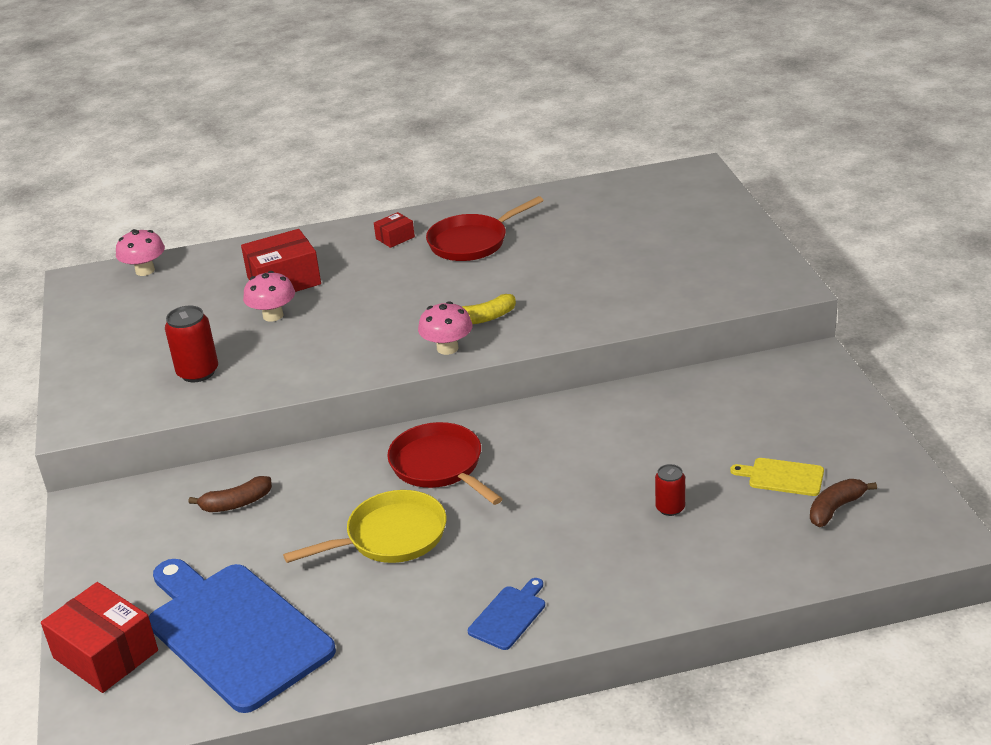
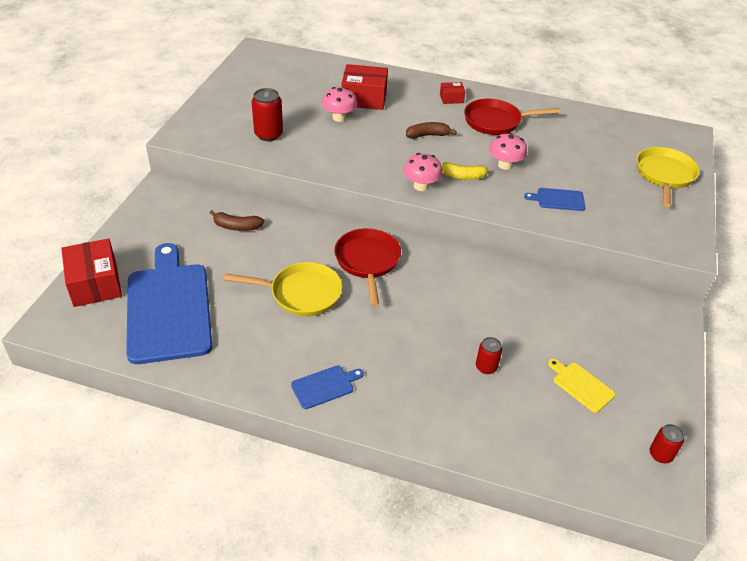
camera: 25 degrees right, 10 degrees up
pink mushroom [116,229,165,276] -> pink mushroom moved to [489,132,527,170]
brown banana [810,479,877,527] -> brown banana moved to [406,122,457,139]
none -> blue cutting board [524,188,586,211]
none -> yellow pan [637,147,700,207]
none -> red can [650,424,684,463]

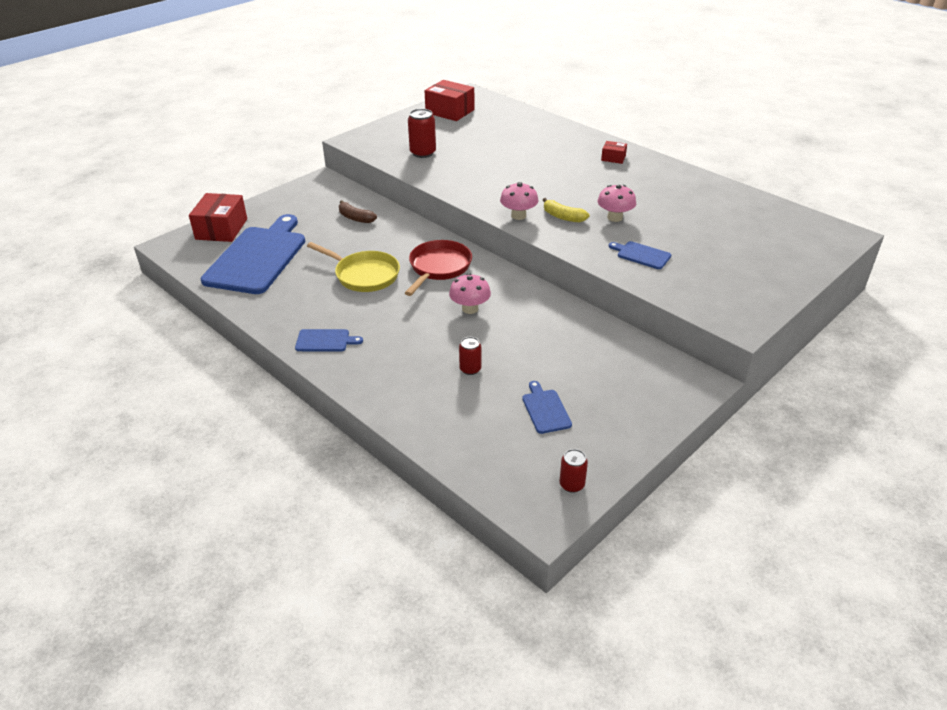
camera: 30 degrees right, 5 degrees down
pink mushroom [322,87,357,122] -> pink mushroom moved to [449,273,491,314]
red box [342,64,388,110] -> red box moved to [425,80,474,121]
brown banana [406,122,457,139] -> none
red pan [464,98,560,135] -> none
yellow cutting board [548,359,616,413] -> blue cutting board [522,381,572,434]
yellow pan [637,147,700,207] -> none

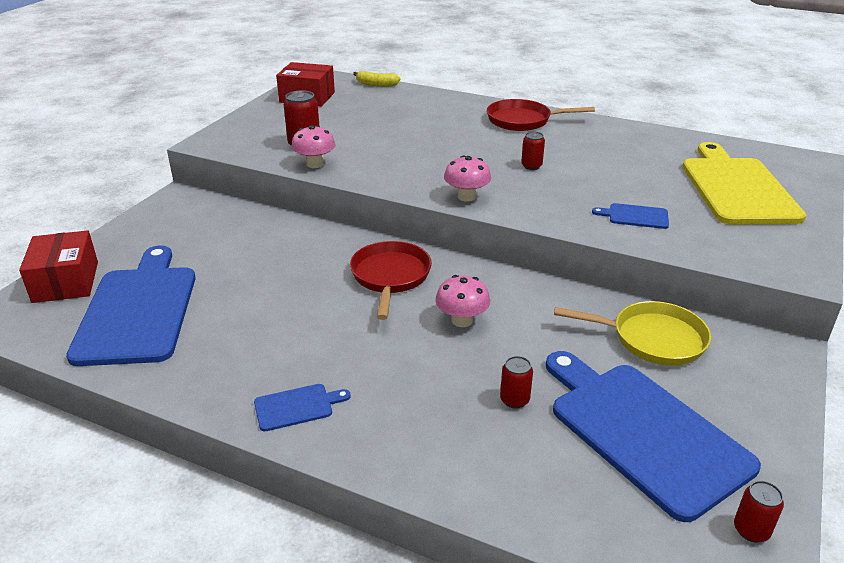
camera: 20 degrees left, 5 degrees down
yellow pan [307,242,400,292] -> yellow pan moved to [554,301,711,366]
brown banana [339,200,377,223] -> none
blue cutting board [522,381,572,434] -> blue cutting board [546,351,761,522], size x2.39
yellow banana [543,198,590,222] -> yellow banana moved to [353,71,401,87]
pink mushroom [598,185,636,222] -> pink mushroom moved to [291,125,336,168]
red box [601,141,627,164] -> red pan [487,99,595,131]
none -> red can [521,132,545,170]
none -> yellow cutting board [682,142,806,224]

